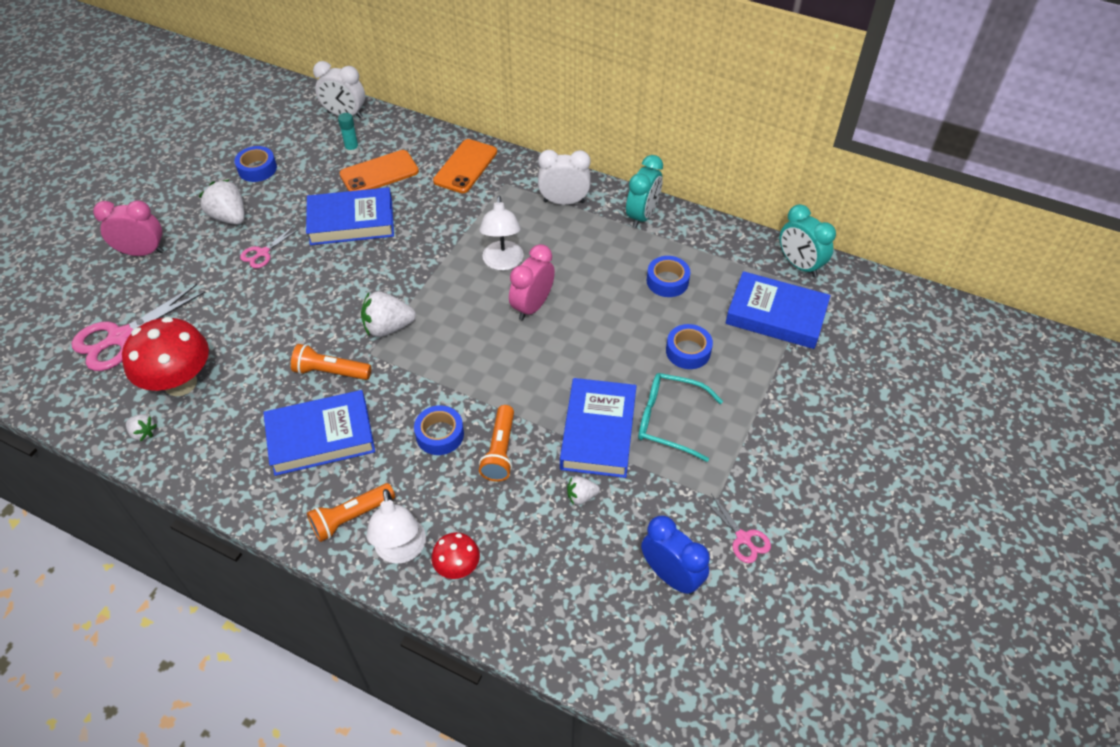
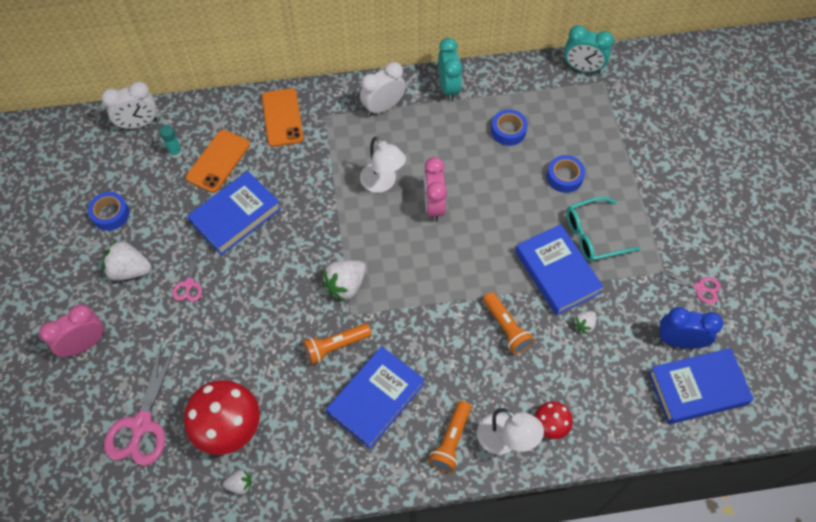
camera: 35 degrees left, 10 degrees up
blue tape [414,406,464,455] -> none
blue book [725,271,831,349] -> blue book moved to [648,348,754,424]

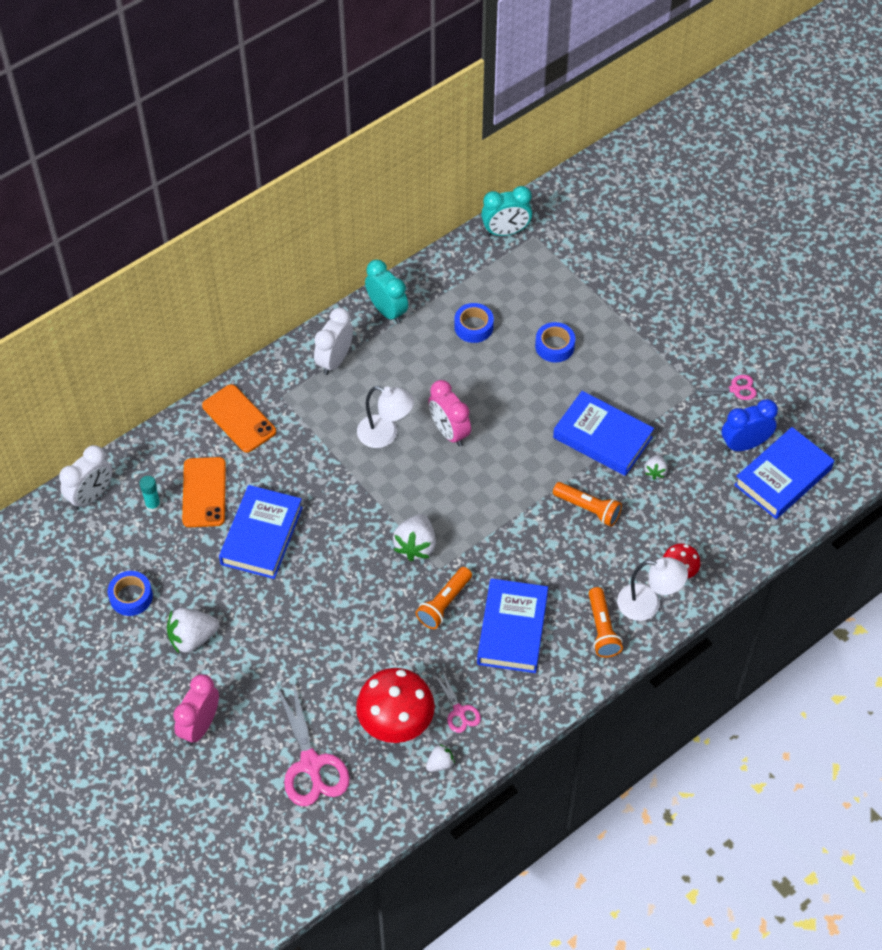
camera: 30 degrees left, 5 degrees down
pink scissors [172,247,202,302] -> pink scissors moved to [434,670,481,733]
turquoise glasses [566,197,641,262] -> none

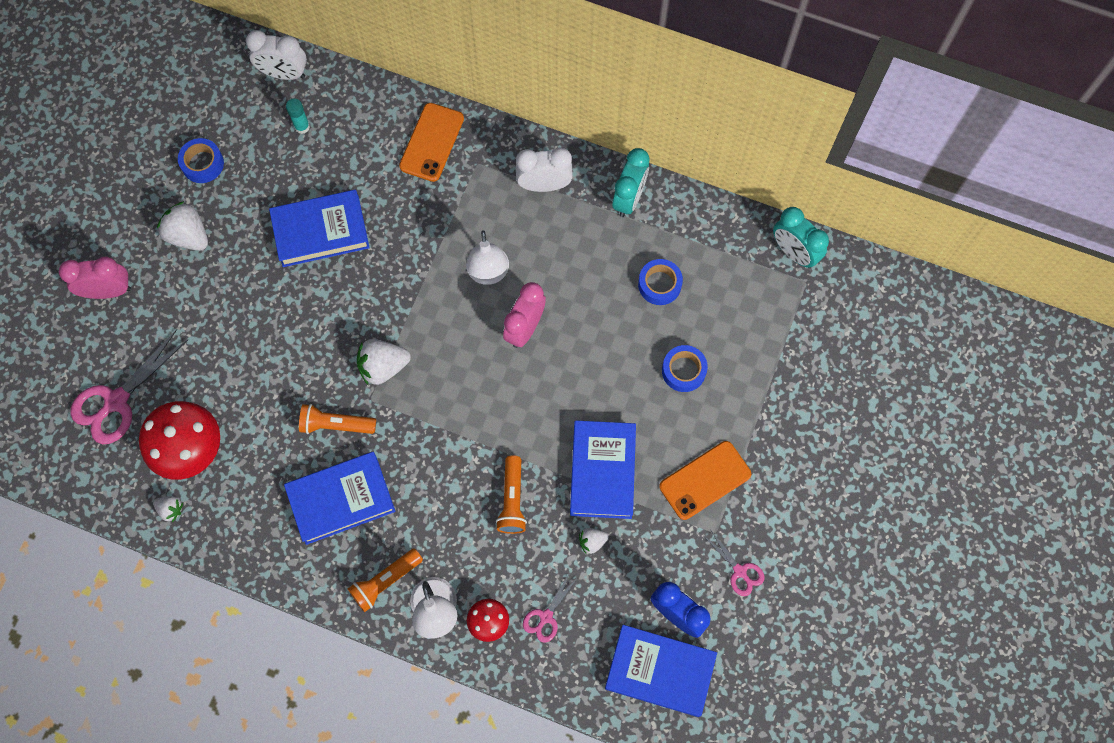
camera: 60 degrees right, 15 degrees up
orange phone [182,457,226,527] -> orange phone moved to [659,441,751,520]
pink scissors [434,670,481,733] -> pink scissors moved to [523,571,579,643]

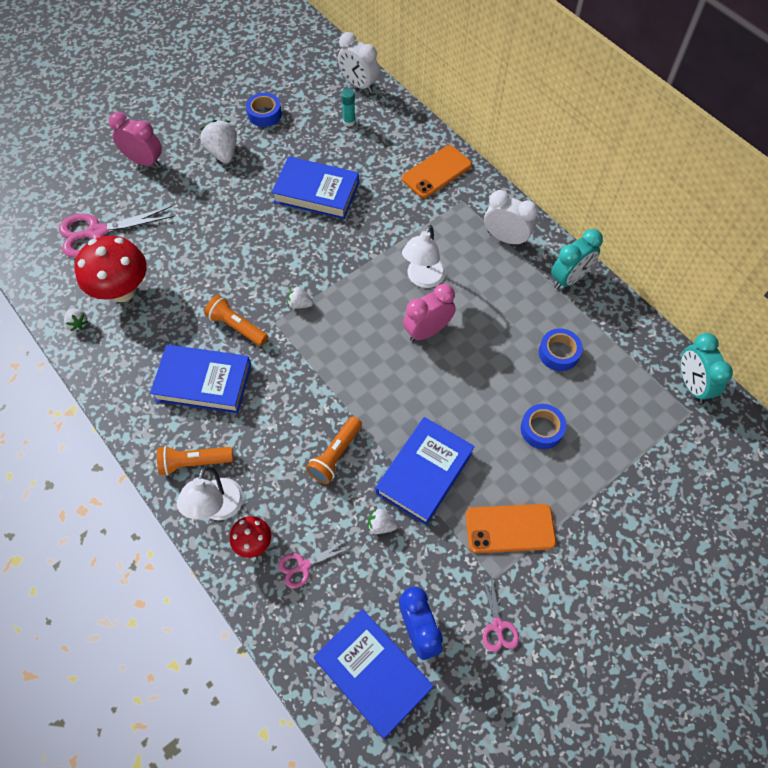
camera: 30 degrees right, 10 degrees down
white strawberry [357,339,411,386] -> white strawberry [287,287,313,309], size x0.55

